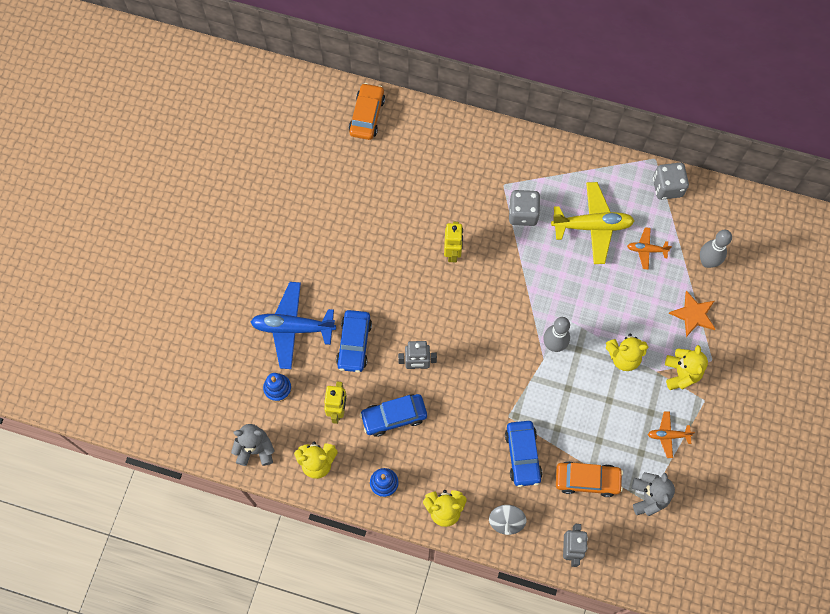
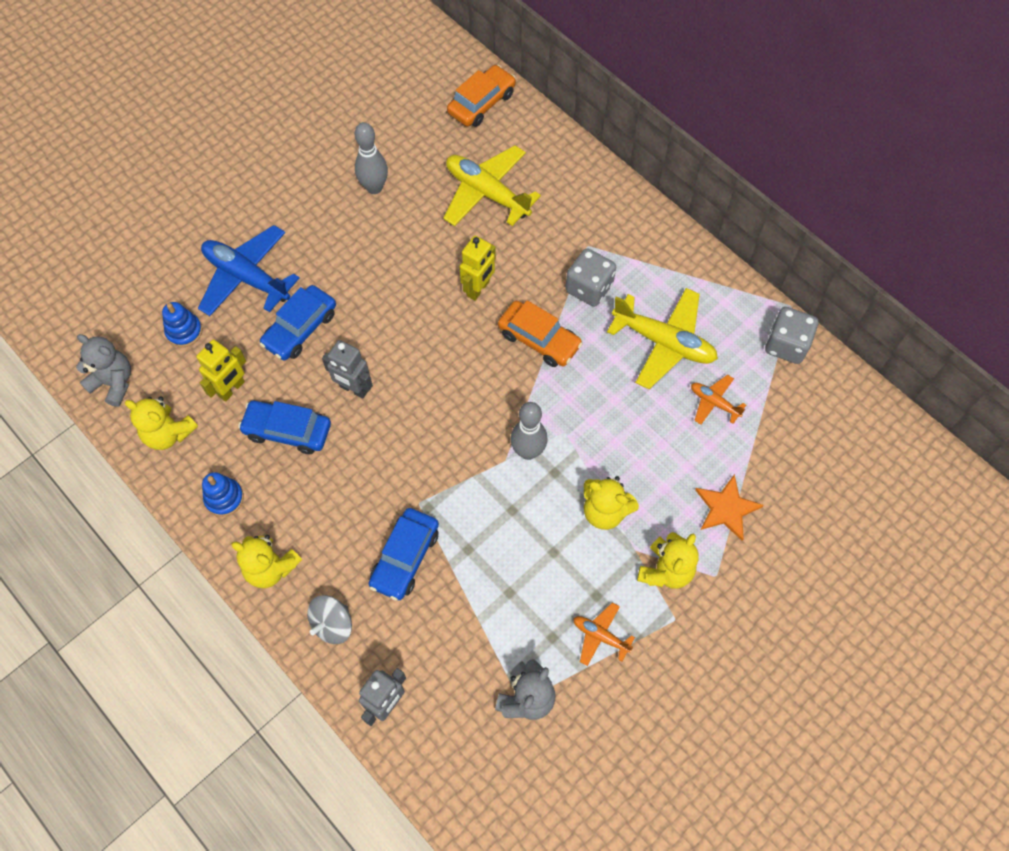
camera: 30 degrees right, 5 degrees down
orange car [556,461,623,497] -> orange car moved to [498,300,583,367]
grey bowling pin [700,230,732,268] -> grey bowling pin moved to [355,122,388,194]
none -> yellow plane [443,145,541,226]

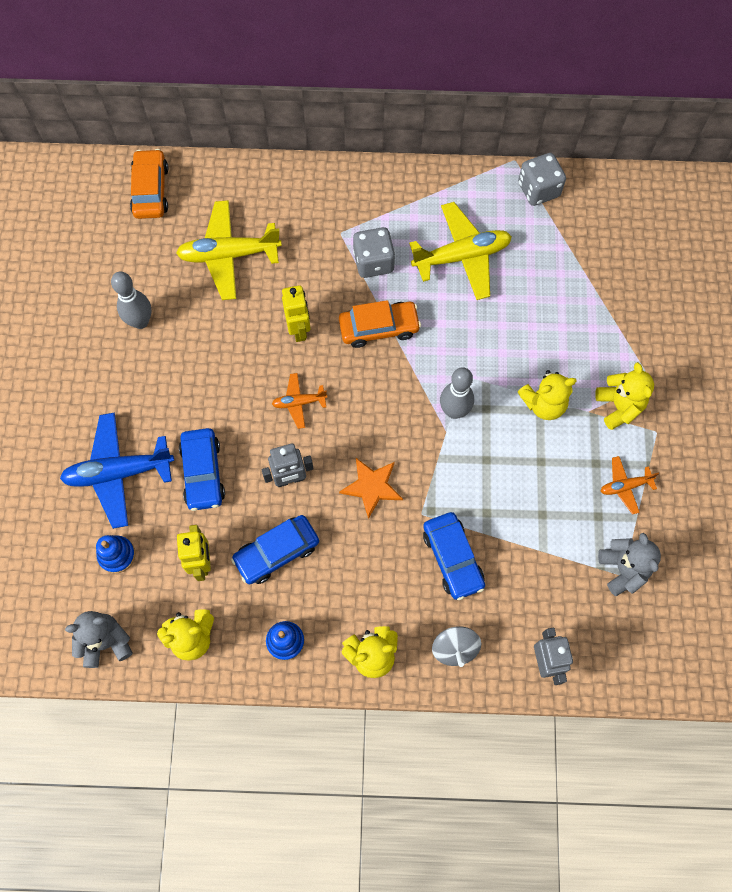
camera: 45 degrees left, 5 degrees up
orange plane [691,375,746,425] -> orange plane moved to [272,373,327,429]
orange star [695,474,764,541] -> orange star moved to [339,458,403,519]

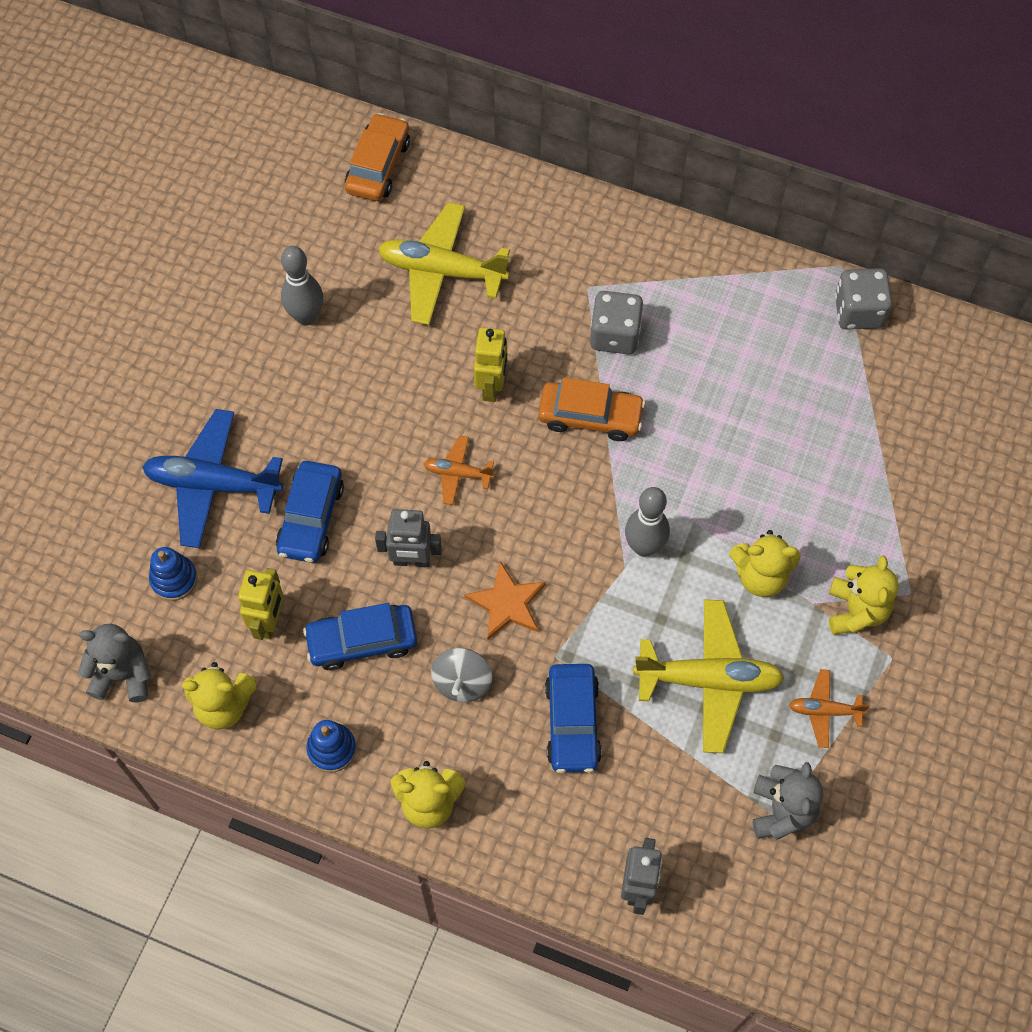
camera: 20 degrees right, 5 degrees down
yellow plane [409,202,512,300] -> yellow plane moved to [633,599,785,753]
grey spinning top [432,626,481,667] -> grey spinning top moved to [431,648,492,703]

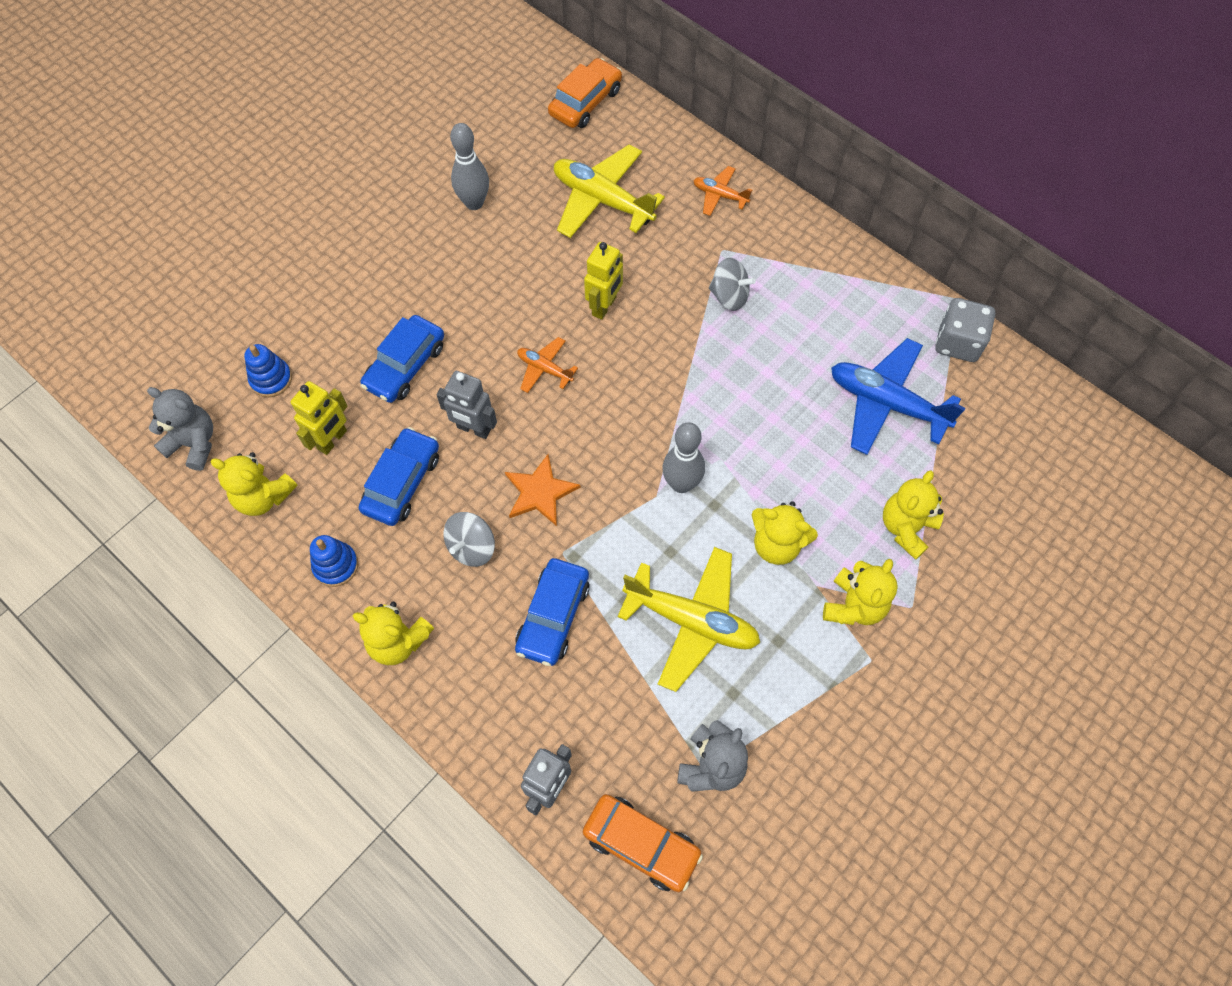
camera: 20 degrees right, 0 degrees up
blue plane [142,409,283,548] -> blue plane moved to [831,338,965,455]
blue car [303,603,417,670] -> blue car turned 105 degrees clockwise [359,427,439,526]
orange car [538,377,645,441] -> orange car moved to [583,794,703,892]
grey dice [590,291,644,355] -> grey spinning top [709,258,756,311]
orange plane [789,669,869,748] -> orange plane moved to [693,166,752,216]
none -> yellow teddy bear [883,470,944,560]

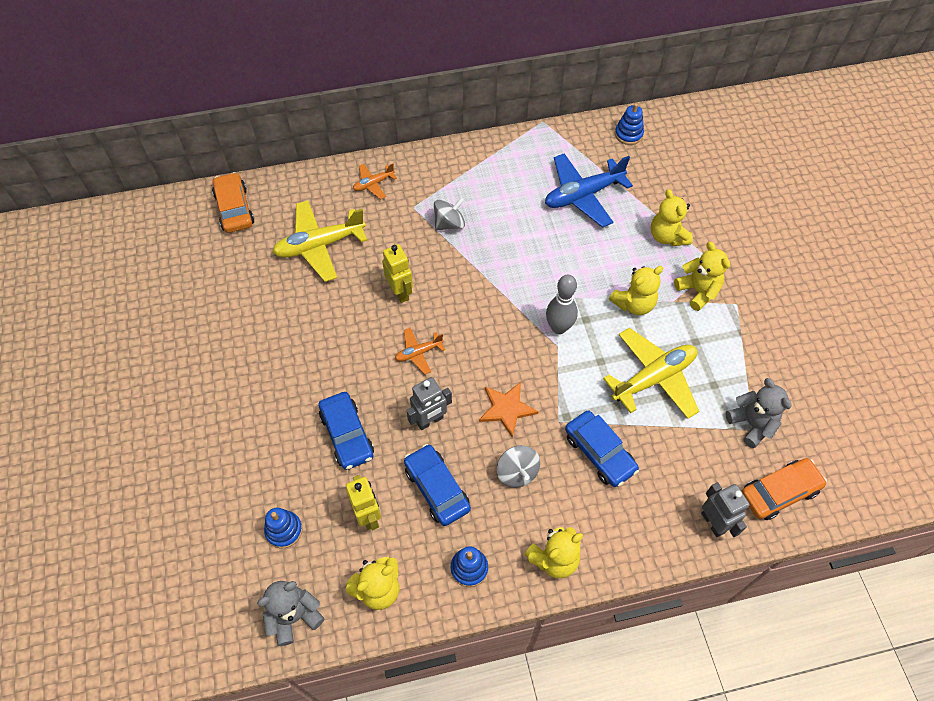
camera: 55 degrees left, 5 degrees down
grey bowling pin [450,123,489,210] -> none
grey dice [935,298,995,362] -> none
none -> blue stacking toy [615,103,644,145]

